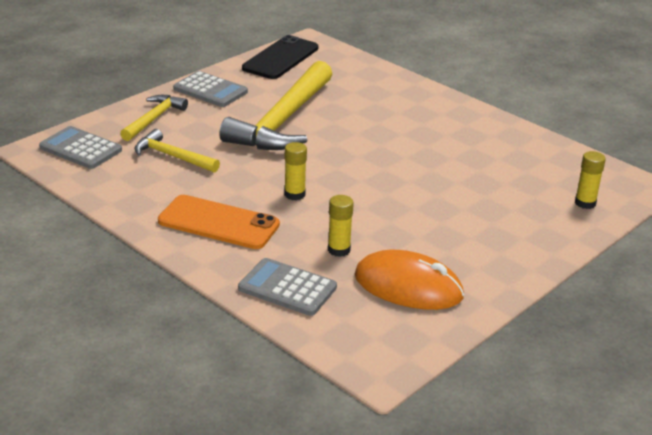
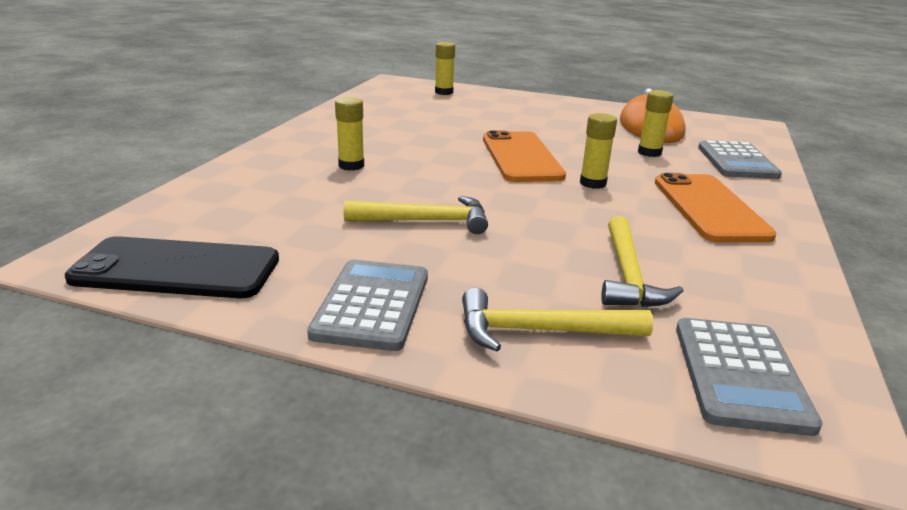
camera: 115 degrees left, 5 degrees down
yellow hammer [219,61,332,150] -> yellow hammer [344,196,488,234], size x0.51
none -> yellow glue stick [335,97,364,171]
none -> orange phone [483,130,566,182]

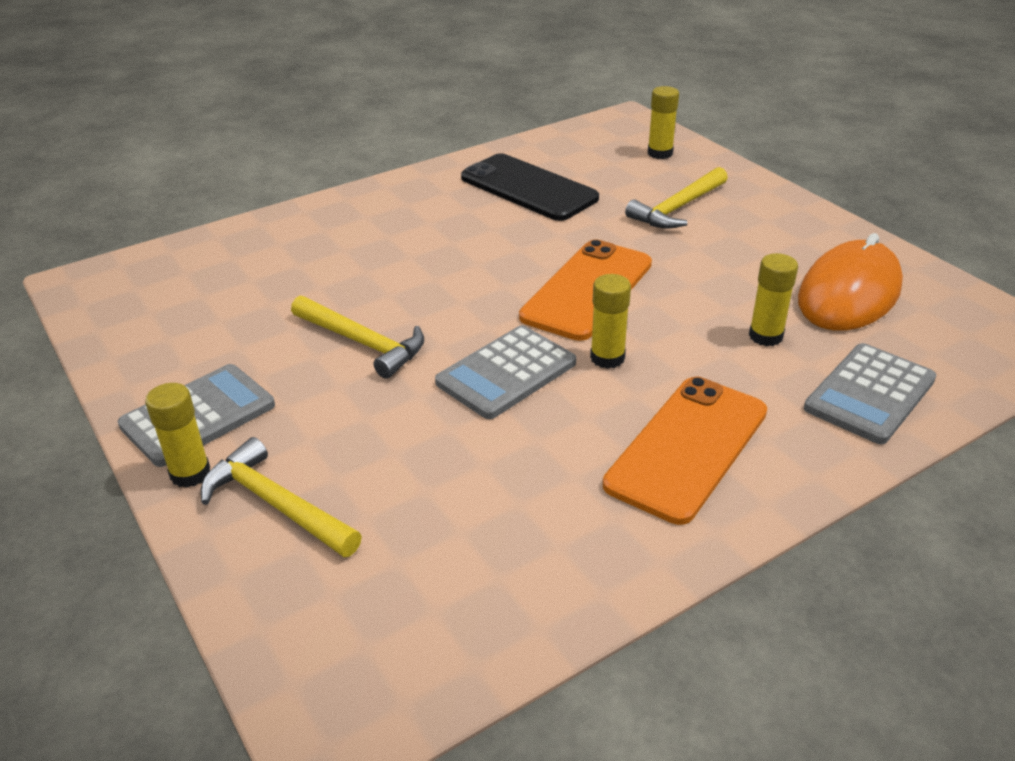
camera: 40 degrees right, 10 degrees up
black phone [65,236,279,298] -> black phone moved to [461,153,599,221]
yellow glue stick [335,97,364,171] -> yellow glue stick moved to [145,383,210,488]
yellow hammer [601,216,684,307] -> yellow hammer moved to [625,167,728,229]
grey calculator [676,318,823,436] -> grey calculator moved to [435,325,576,419]

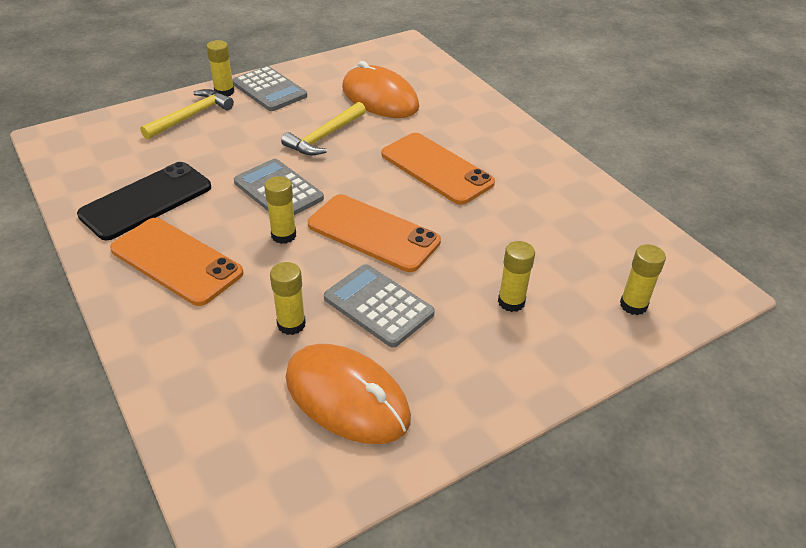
camera: 90 degrees right, 5 degrees up
black phone [461,153,599,221] -> black phone moved to [77,162,211,240]
yellow hammer [625,167,728,229] -> yellow glue stick [498,241,535,312]
grey calculator [804,343,936,444] -> grey calculator moved to [324,264,435,348]
none -> orange mouse [342,61,419,118]
none -> orange phone [381,133,495,205]

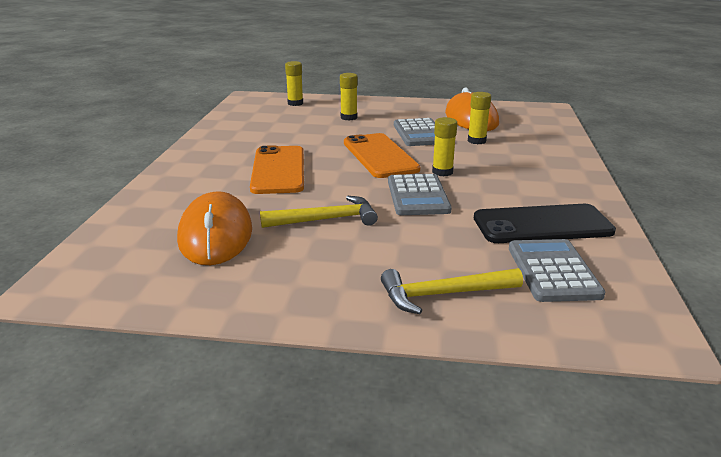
camera: 140 degrees left, 15 degrees down
orange phone [110,218,243,306] -> none
yellow glue stick [206,40,234,96] -> none
grey calculator [232,66,307,111] -> grey calculator moved to [509,239,605,302]

